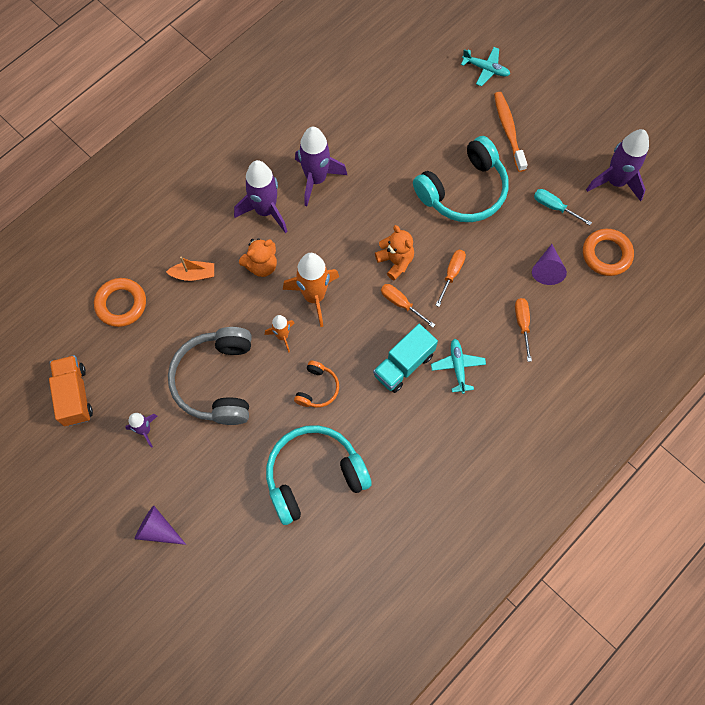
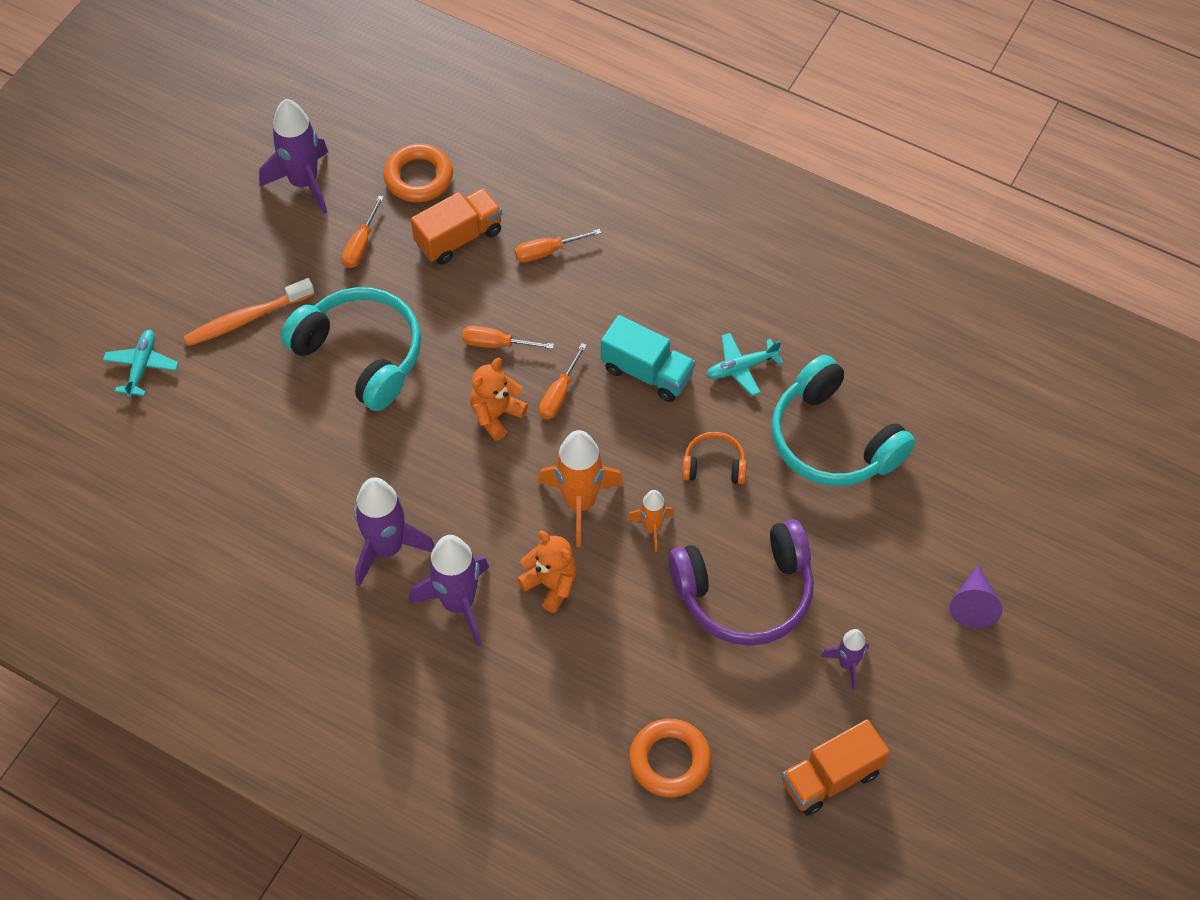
camera: 105 degrees left, 10 degrees down
orange boat [166,257,214,281] -> none
grey headphones [168,327,252,425] -> purple headphones [668,519,814,646]
turquoise plane [431,339,486,394] -> turquoise plane moved to [707,333,783,396]
purple cone [532,244,567,285] -> orange truck [411,188,502,265]
turquoise screwdriver [534,189,592,225] -> orange screwdriver [342,196,384,268]

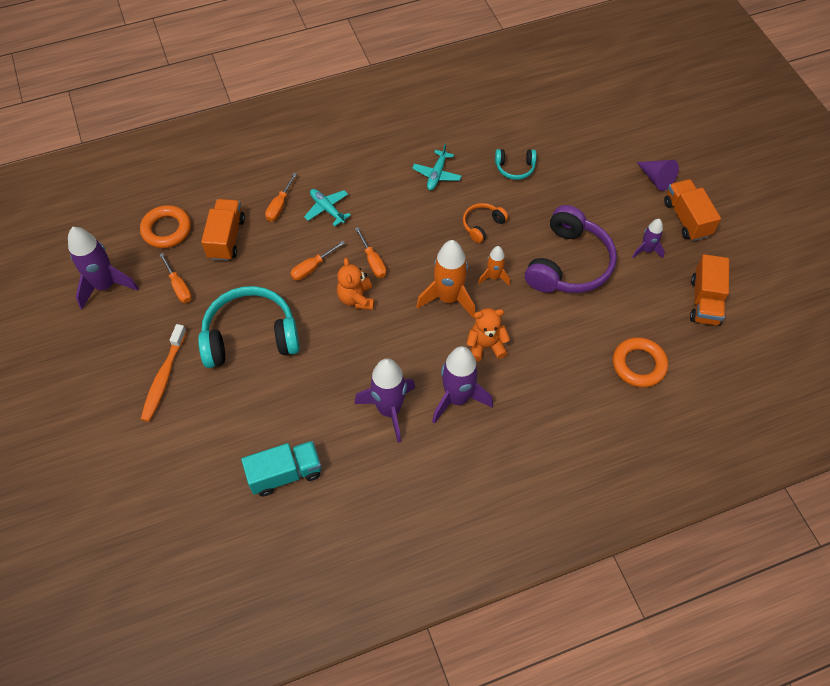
camera: 50 degrees left, 0 degrees up
turquoise plane [103,330,179,398] -> turquoise plane moved to [304,189,351,226]
turquoise truck [601,315,695,402] -> turquoise truck moved to [241,441,321,497]
turquoise headphones [772,355,915,486] -> turquoise headphones [495,149,537,180], size x0.48
none -> orange truck [664,179,721,241]

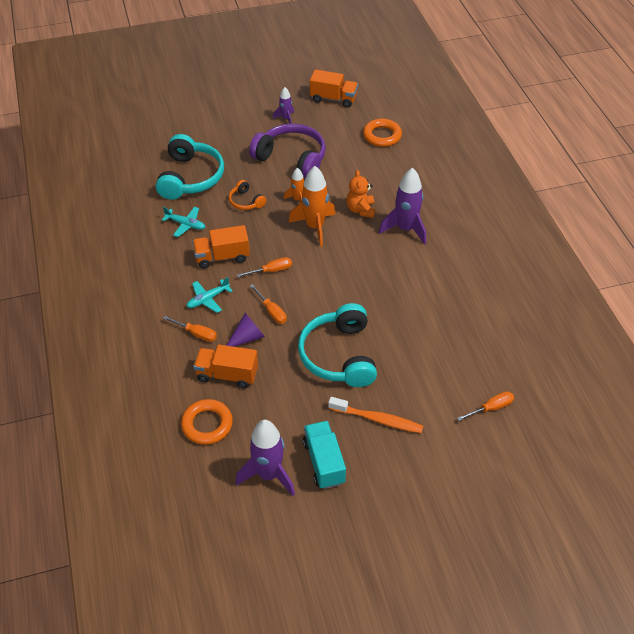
camera: 85 degrees left, 10 degrees down
orange screwdriver [159,253,192,303] -> orange screwdriver moved to [457,391,514,421]
turquoise truck [241,441,321,497] -> turquoise truck moved to [303,421,346,489]
orange teddy bear [337,258,374,310] -> none
purple rocket [354,359,415,443] -> none
turquoise headphones [495,149,537,180] -> turquoise headphones [156,134,224,200], size x2.08
purple cone [637,160,679,191] -> purple cone moved to [226,313,265,347]
orange truck [664,179,721,241] -> orange truck moved to [193,225,250,269]

